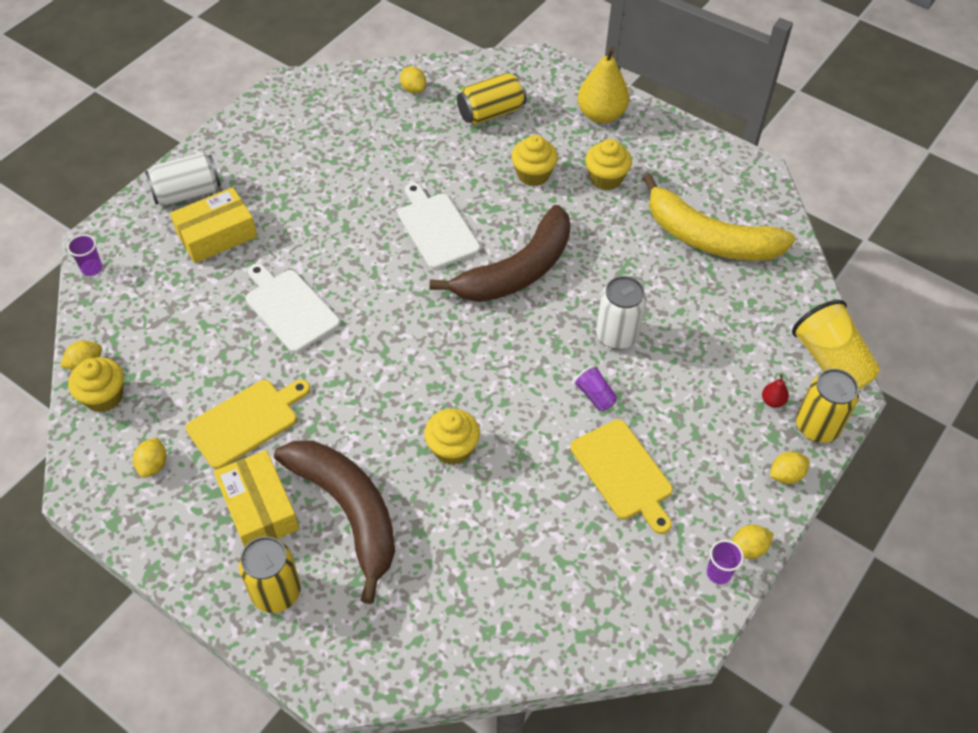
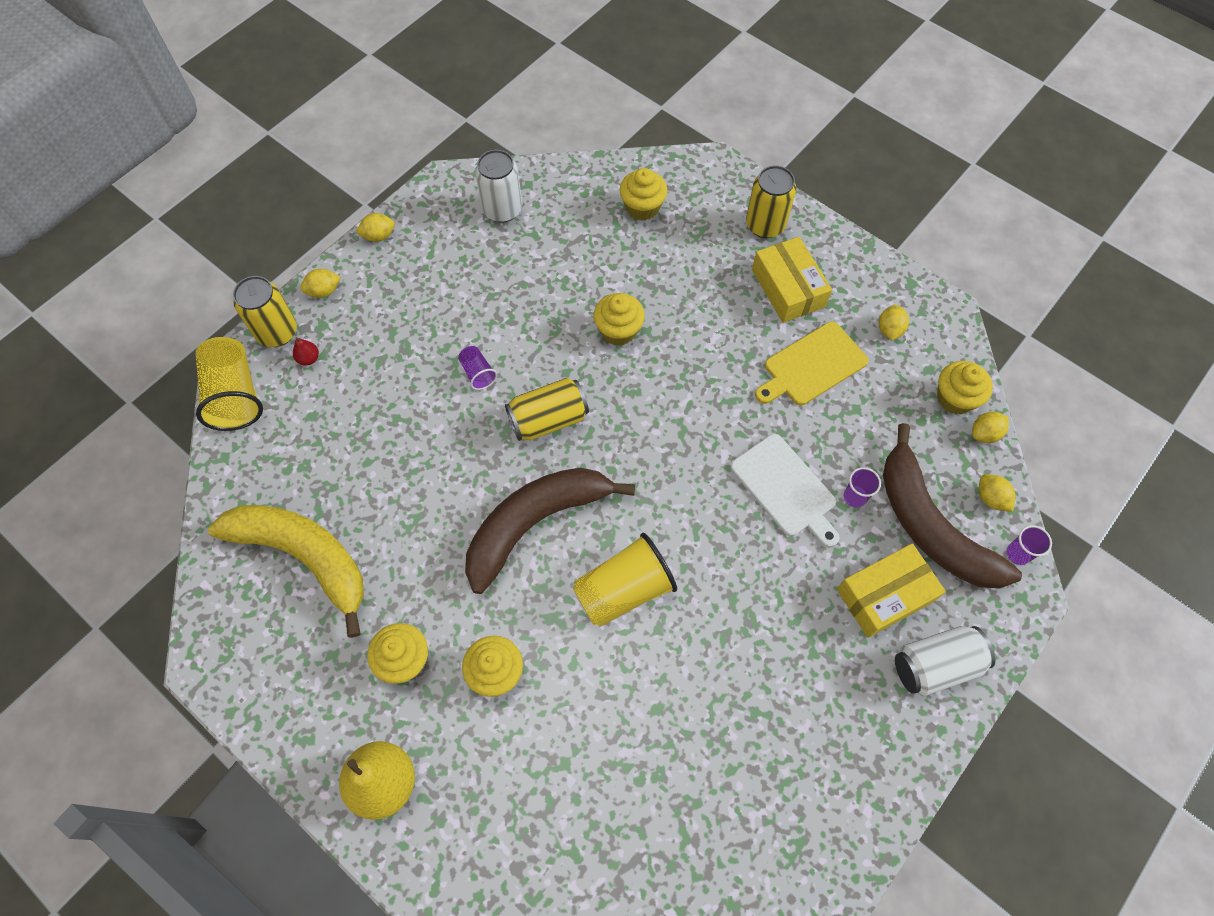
camera: 175 degrees left, 10 degrees up
brown banana [274,440,395,604] -> brown banana moved to [883,423,1022,589]
white cutting board [398,183,480,269] -> yellow cup [572,533,677,627]
yellow lemon [400,66,426,93] -> yellow lemon moved to [979,474,1016,512]
yellow can [457,73,527,125] -> yellow can moved to [505,378,589,441]
yellow cutting board [570,419,673,534] -> none
white can [596,276,647,349] -> white can moved to [475,150,522,223]
purple cup [707,540,744,584] -> purple cup moved to [843,467,881,508]
none -> yellow cupcake [620,168,668,221]

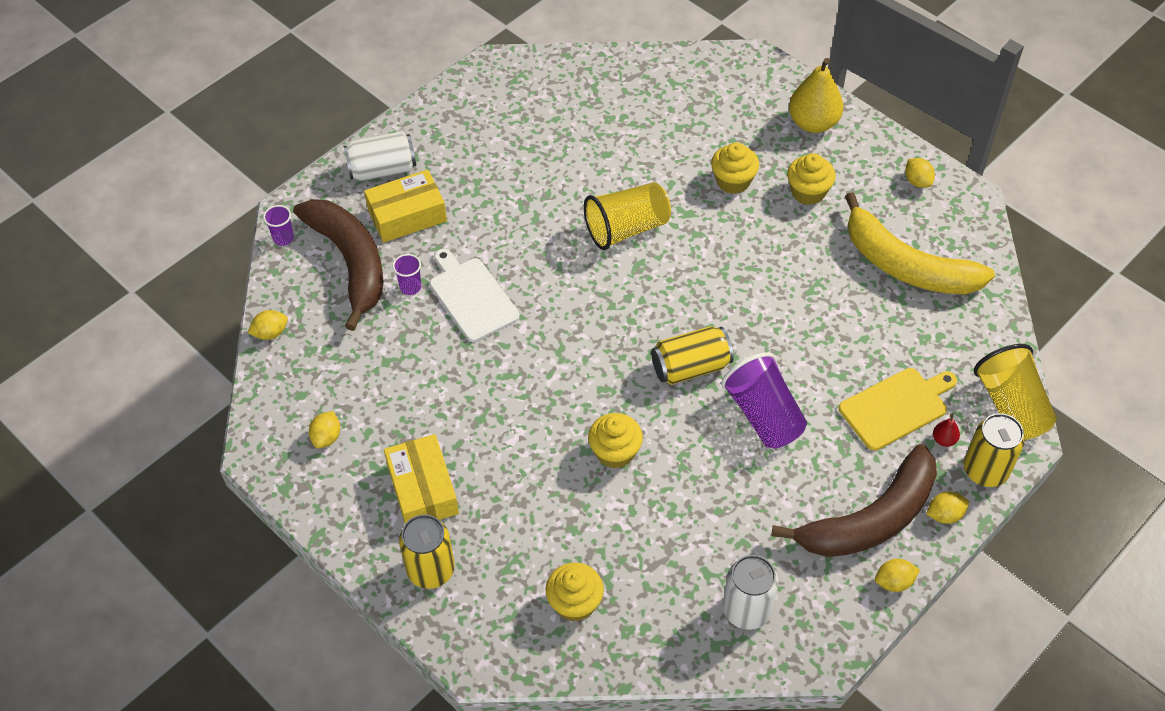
camera: 175 degrees left, 10 degrees down
purple cup [458,346,497,390] -> purple cup [721,352,807,448], size x2.05
brown banana [465,468,635,594] -> brown banana moved to [771,444,937,557]
yellow cutting board [755,322,868,405] -> yellow cutting board moved to [839,368,957,451]
yellow cupcake [937,361,993,414] -> none
yellow lemon [979,474,1016,512] -> yellow lemon moved to [905,158,935,188]

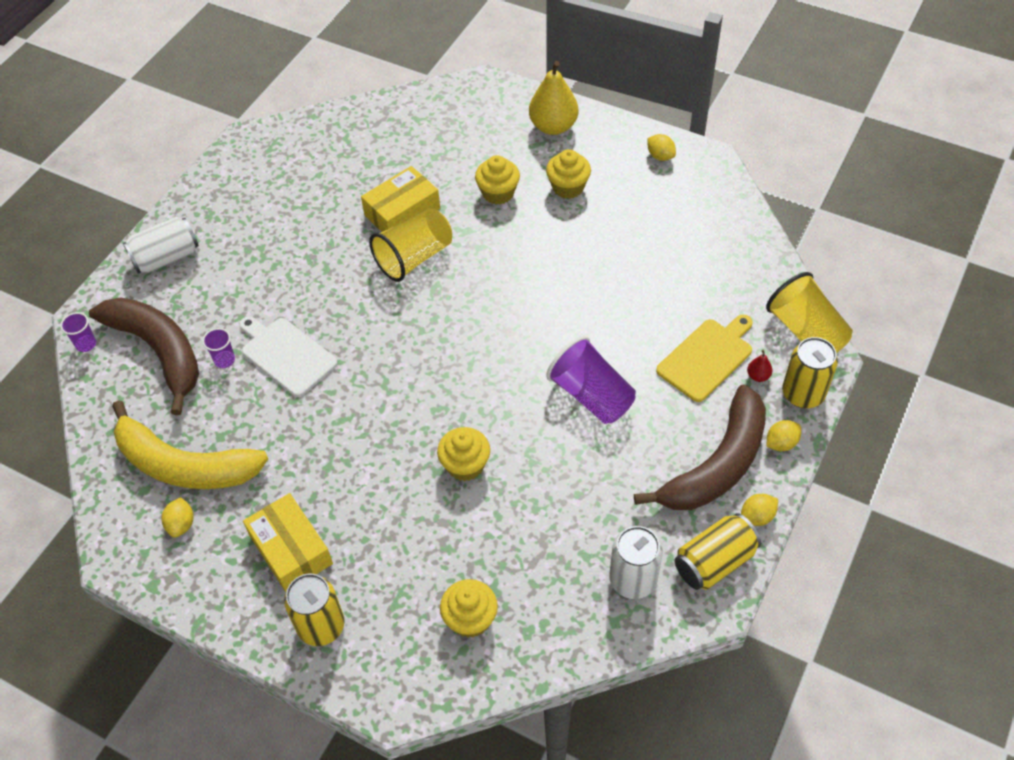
camera: 15 degrees left, 0 degrees up
yellow lemon [247,310,288,340] -> none
yellow box [364,170,447,243] -> yellow box moved to [361,166,440,232]
yellow can [651,326,734,385] -> yellow can moved to [674,513,761,590]
yellow banana [845,192,995,294] -> yellow banana moved to [112,400,268,489]

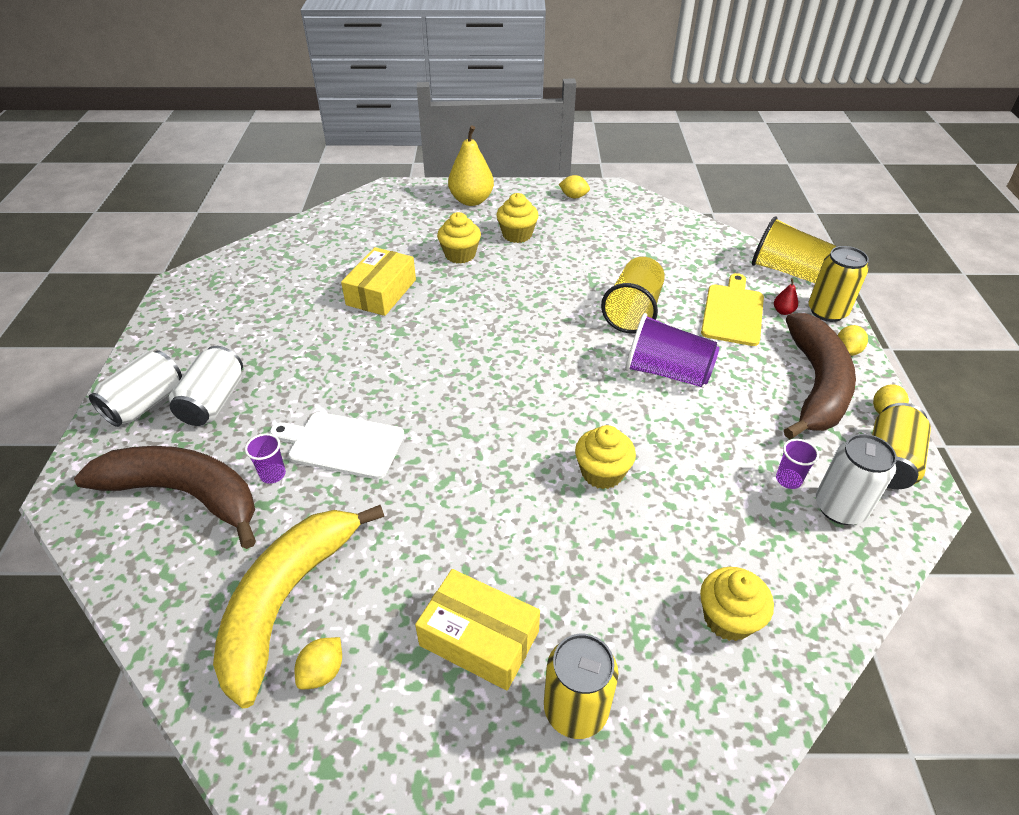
camera: 30 degrees left, 10 degrees down
purple cup [60,312,96,352] -> purple cup moved to [776,439,819,489]
yellow banana [112,400,268,489] -> yellow banana turned 120 degrees clockwise [213,505,384,708]
yellow lemon [161,497,194,538] -> yellow lemon turned 60 degrees clockwise [295,637,342,689]
yellow cup [369,208,452,282] -> yellow cup moved to [601,257,665,334]
none -> white can [169,346,243,426]

